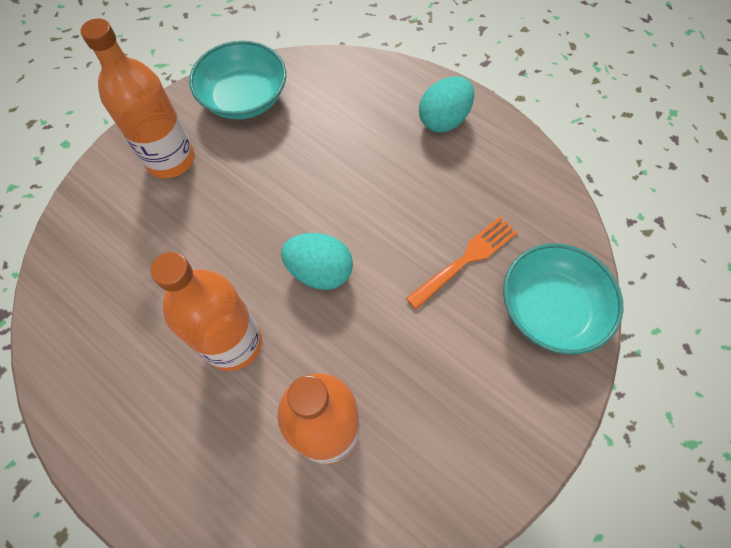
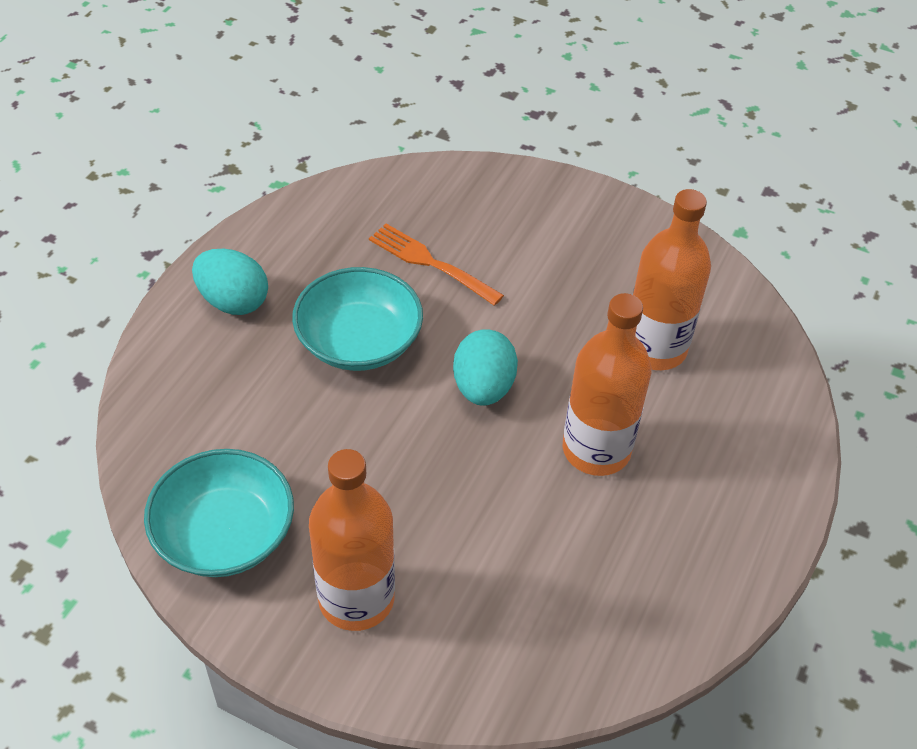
camera: 105 degrees left, 15 degrees down
turquoise bowl [503,243,624,355] -> turquoise bowl moved to [292,267,423,371]

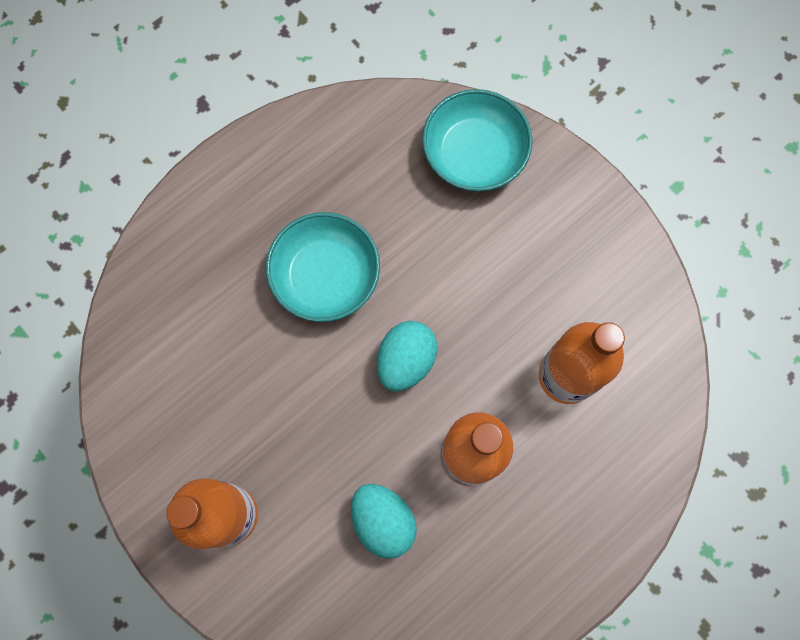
camera: 25 degrees right, 25 degrees up
turquoise bowl [144,449,294,577] -> turquoise bowl moved to [422,89,533,192]
turquoise egg [192,249,268,315] -> turquoise egg moved to [351,484,417,559]
orange fork [369,224,504,306] -> none

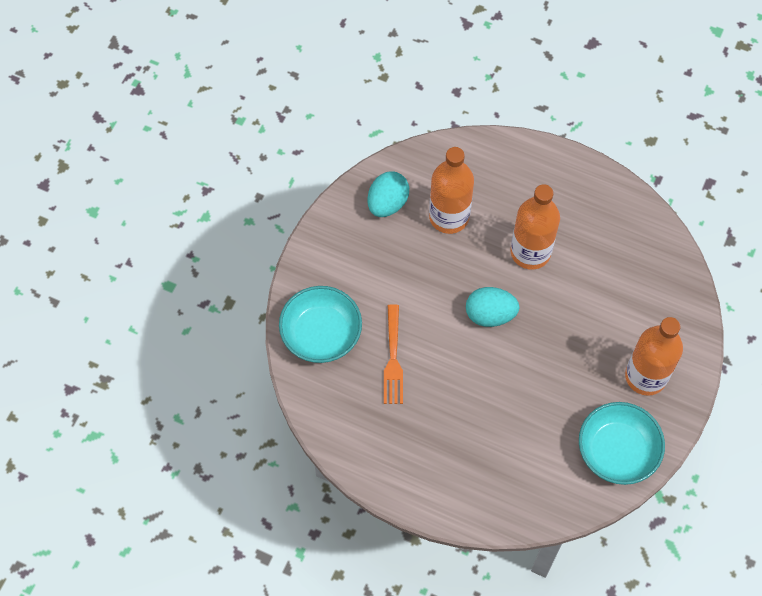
camera: 115 degrees left, 10 degrees down
turquoise bowl [266,212,380,322] -> turquoise bowl moved to [579,402,665,485]
turquoise egg [351,484,417,559] -> turquoise egg moved to [368,172,409,217]
none -> orange fork [384,304,403,404]

